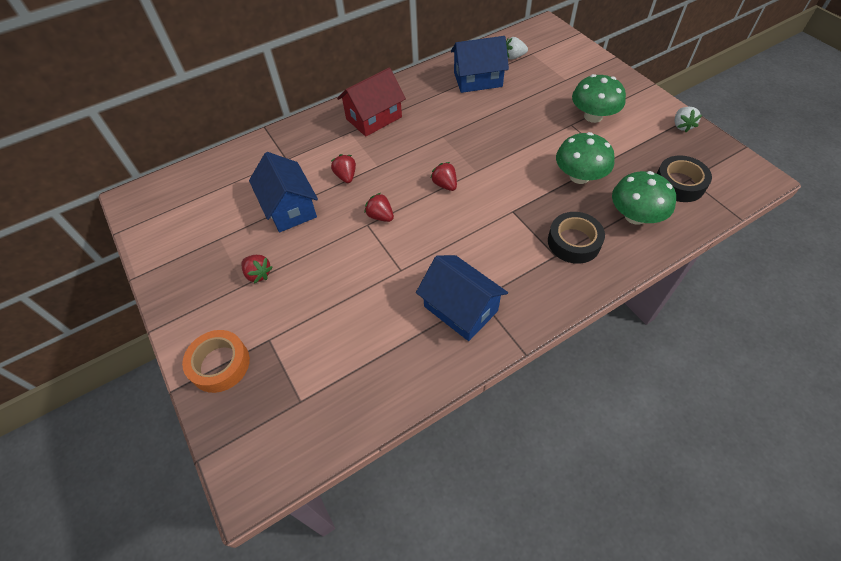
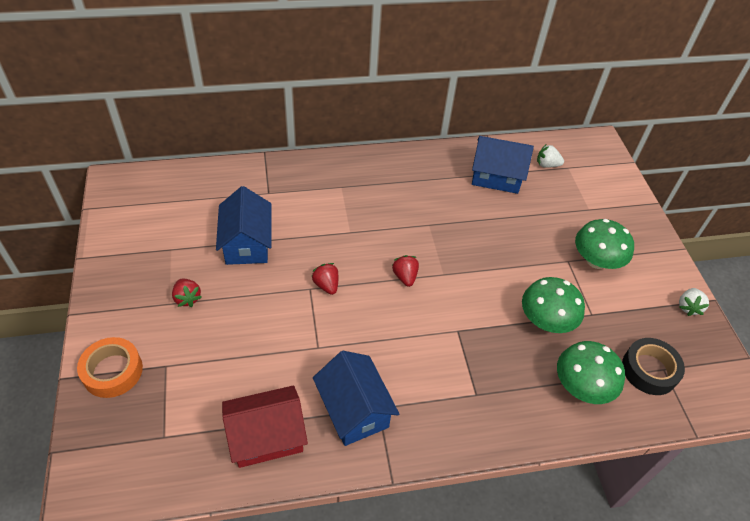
camera: 15 degrees right, 5 degrees down
red strawberry [331,154,356,183] -> none
red house [337,67,406,137] -> red house moved to [222,386,308,468]
black tape [548,212,605,264] -> none

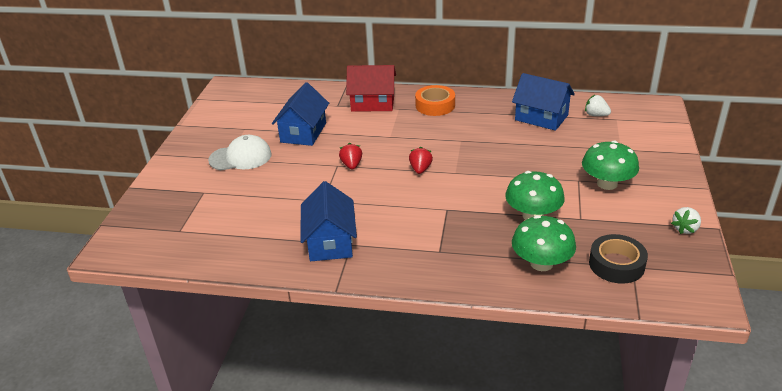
camera: 25 degrees right, 15 degrees down
orange tape [77,337,143,398] -> orange tape moved to [415,85,455,116]
red strawberry [172,279,202,307] -> white cap [208,135,272,170]
red house [222,386,308,468] -> red house moved to [346,65,396,112]

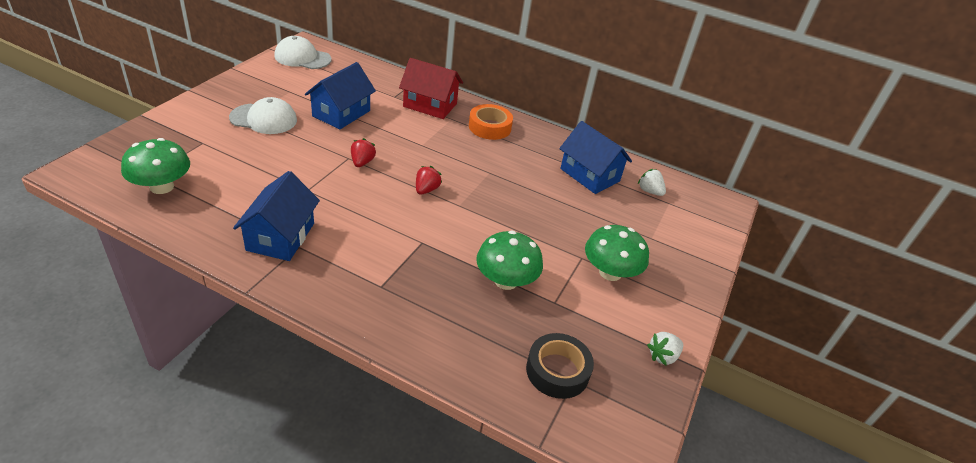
camera: 10 degrees right, 5 degrees up
green mushroom [512,215,576,271] -> green mushroom moved to [121,138,190,194]
none -> white cap [274,36,332,69]

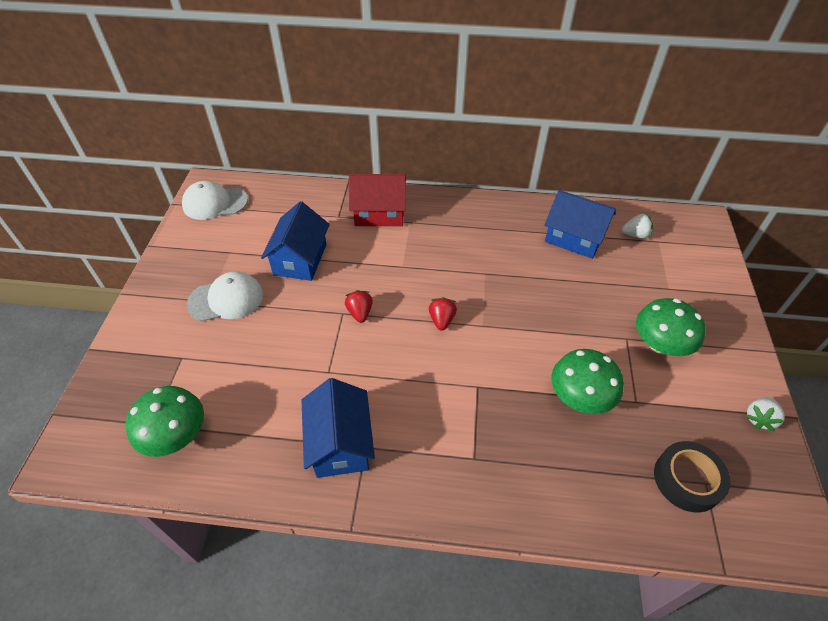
camera: 15 degrees left, 10 degrees up
orange tape [469,104,513,140] -> none
white strawberry [638,169,666,196] -> white strawberry turned 150 degrees clockwise [622,213,653,239]

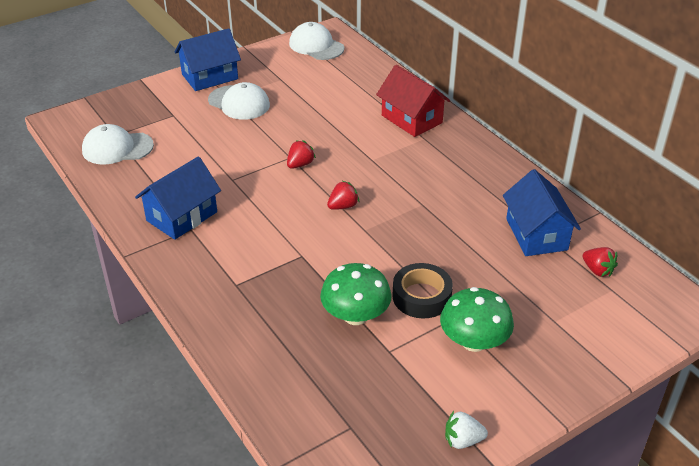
camera: 50 degrees right, 10 degrees down
green mushroom [126,386,204,457] -> white cap [82,124,154,165]
blue house [261,201,330,281] -> blue house moved to [175,28,241,91]
white strawberry [622,213,653,239] -> red strawberry [583,247,618,277]
black tape [654,441,731,513] -> black tape moved to [392,263,453,318]

